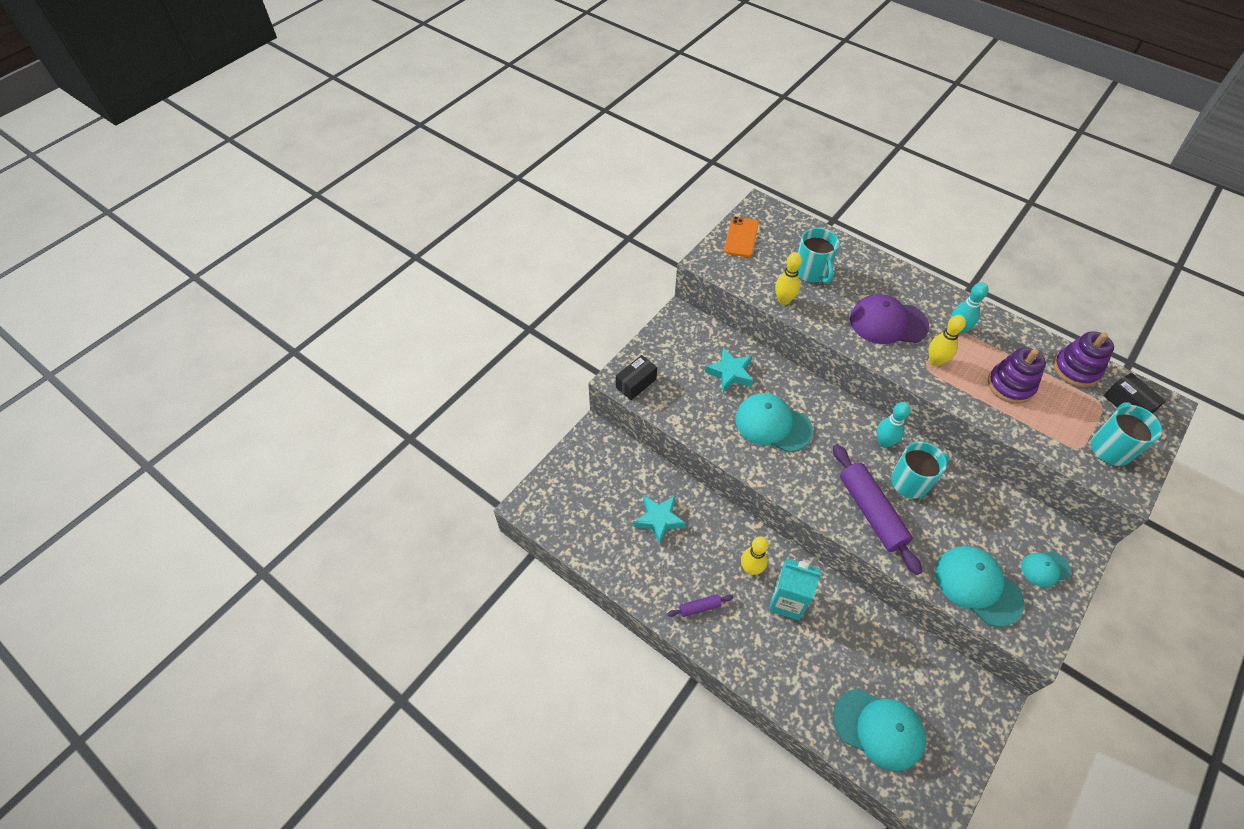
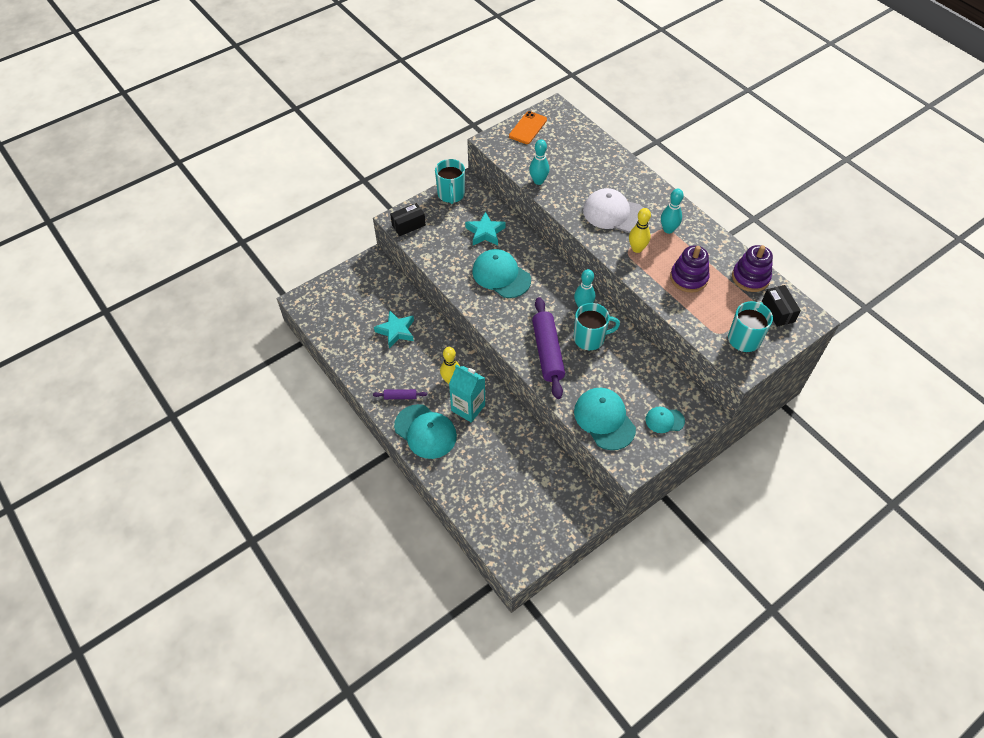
camera: 15 degrees right, 0 degrees up
yellow bowling pin [775,252,802,305] -> turquoise bowling pin [529,139,549,185]
turquoise mug [798,228,839,283] -> turquoise mug moved to [435,159,465,204]
turquoise cap [833,688,926,771] -> turquoise cap moved to [394,404,457,459]
purple cap [850,294,929,344] -> white cap [583,188,643,233]

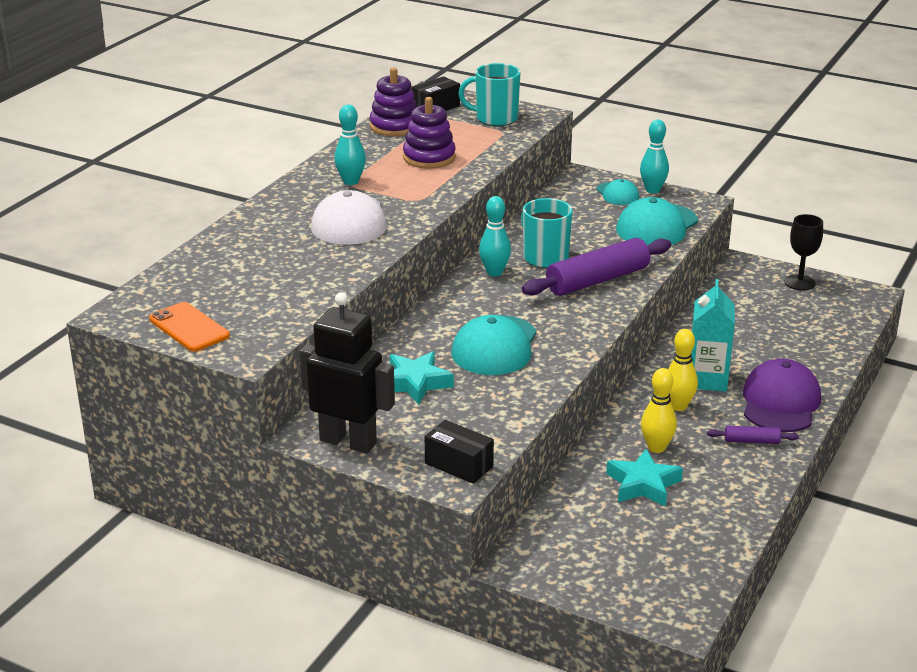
camera: 115 degrees left, 25 degrees down
purple rolling pin [373,389,427,399] -> purple rolling pin turned 60 degrees counterclockwise [707,426,799,444]
turquoise cap [394,404,457,459] -> purple cap [743,359,821,432]
turquoise mug [435,159,465,204] -> black robot [300,292,395,453]
orange phone [509,111,547,144] -> orange phone turned 45 degrees clockwise [149,302,230,352]
turquoise bowling pin [529,139,549,185] -> turquoise bowling pin moved to [640,119,669,193]
yellow bowling pin [629,208,651,253] -> yellow bowling pin moved to [641,368,677,453]
none -> black goblet [784,214,823,291]

